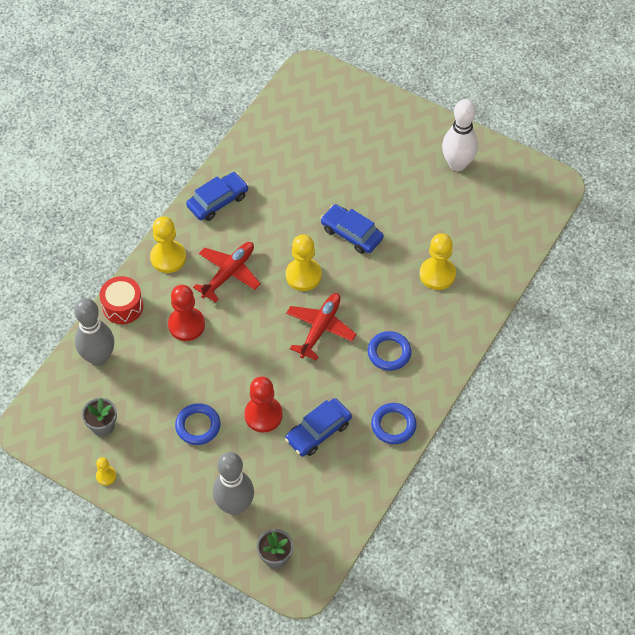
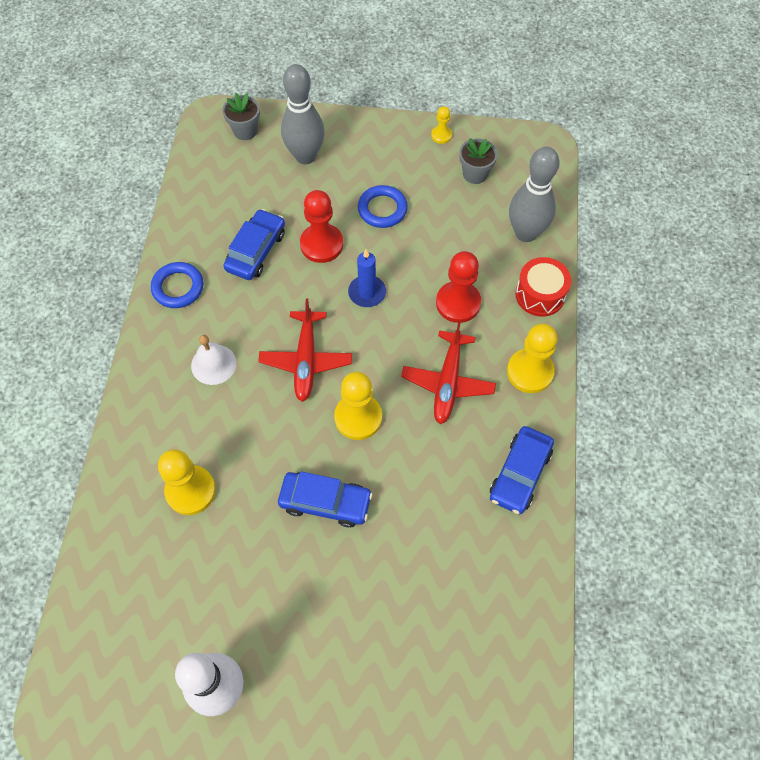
camera: 155 degrees right, 5 degrees up
blue ring [368,331,412,371] -> white bell [191,335,236,385]
none -> blue candle [348,249,386,307]

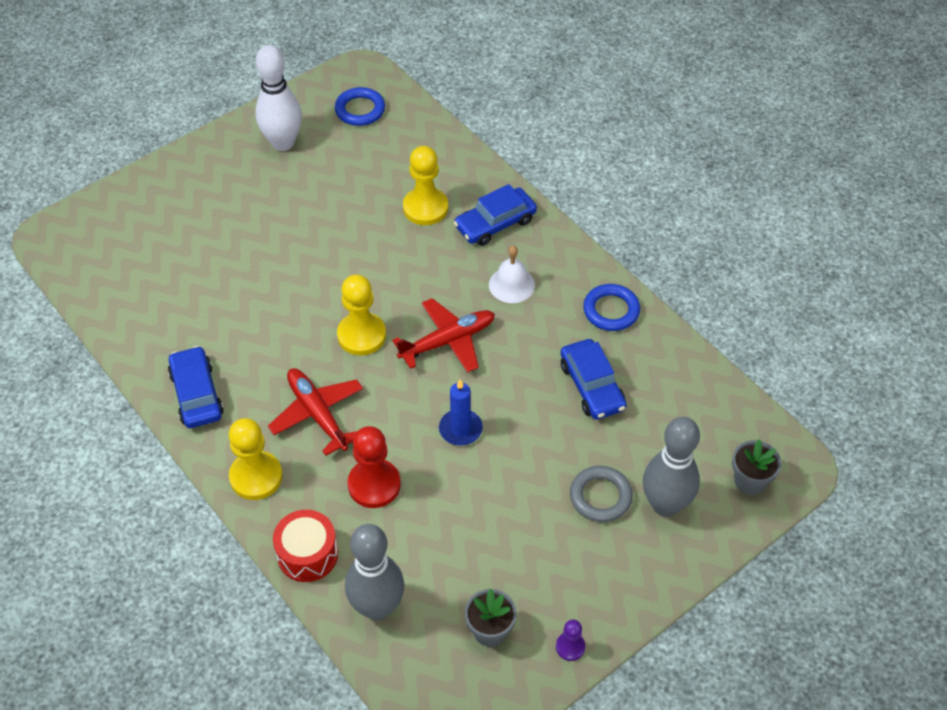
camera: 135 degrees right, 10 degrees down
red plane [258,299,352,402] -> red plane turned 105 degrees clockwise [392,298,495,372]
blue car [278,471,373,528] -> blue car moved to [454,184,537,246]
red pawn [300,190,343,263] -> none
blue ring [358,185,408,228] -> blue ring moved to [335,87,385,126]
yellow pawn [431,106,452,144] -> purple pawn [556,619,585,661]
none -> grey ring [570,466,633,522]

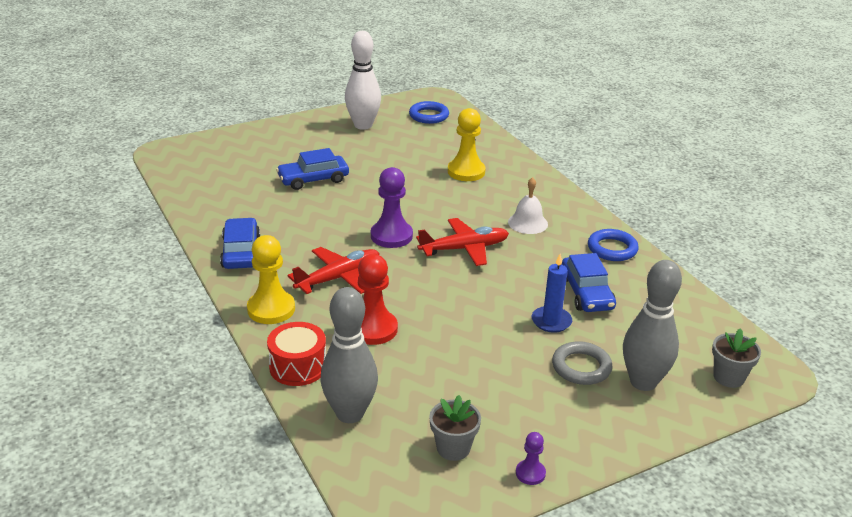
camera: 10 degrees right, 20 degrees down
red plane [268,368,363,456] -> red plane turned 75 degrees clockwise [288,247,380,294]
yellow pawn [337,275,386,355] -> purple pawn [371,167,413,248]
blue candle [439,379,483,446] -> blue candle moved to [532,254,572,333]
blue car [454,184,537,246] -> blue car moved to [276,148,349,190]

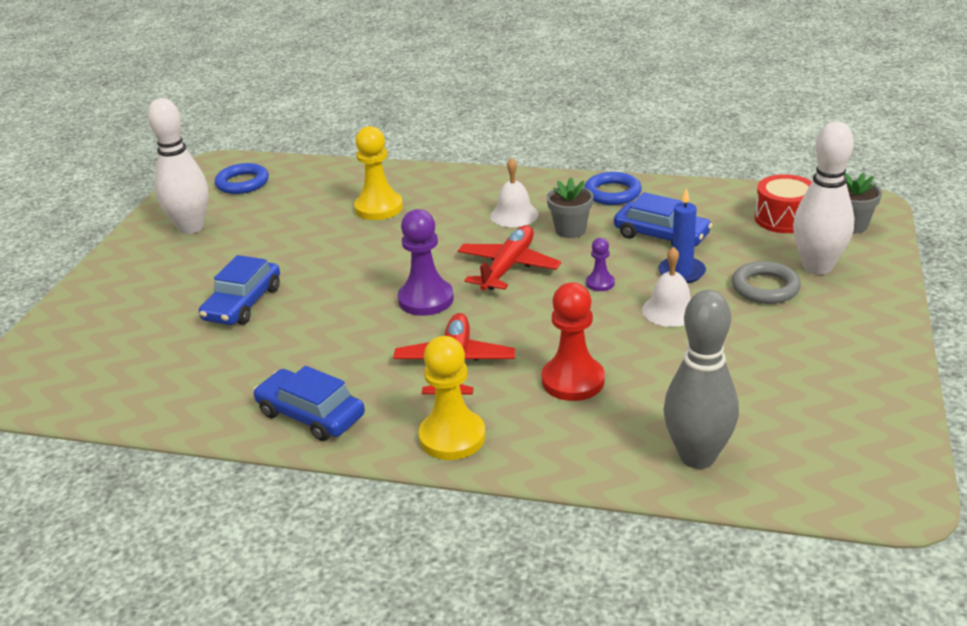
camera: 45 degrees left, 0 degrees up
red drum [267,322,326,386] -> red drum moved to [755,174,812,233]
grey flower pot [429,395,481,461] -> grey flower pot moved to [547,177,593,238]
purple pawn [516,432,546,485] -> purple pawn moved to [586,238,615,291]
grey bowling pin [623,260,682,391] -> white bowling pin [793,121,854,275]
none -> white bell [642,247,691,327]

